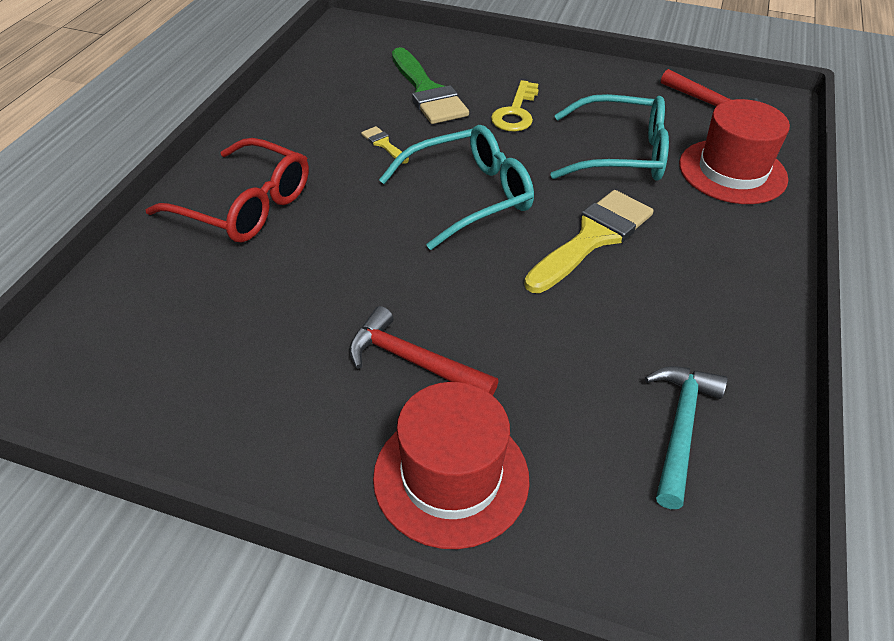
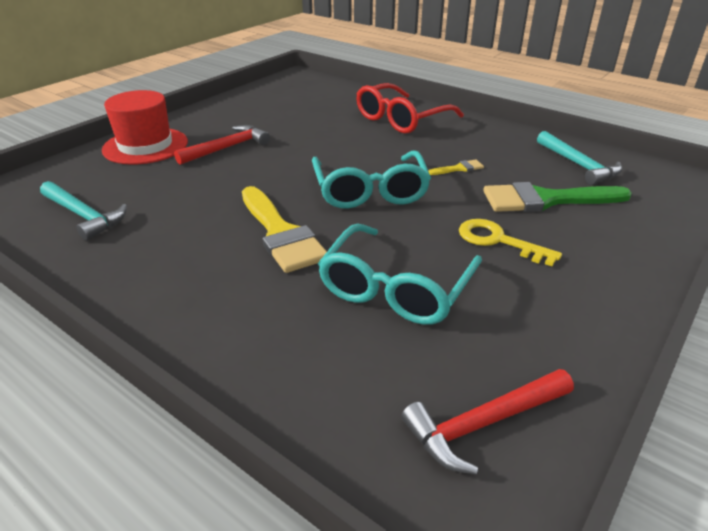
camera: 110 degrees right, 10 degrees down
red hat [679,99,790,204] -> none
none -> turquoise hammer [537,131,623,185]

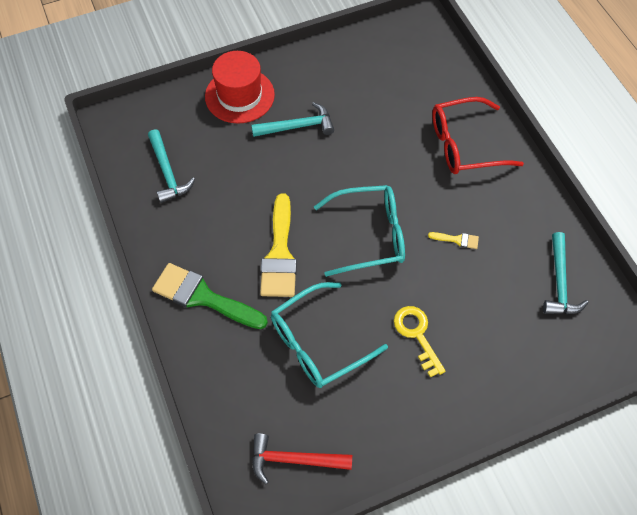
camera: 30 degrees right, 25 degrees up
red hammer [174,125,270,165] -> turquoise hammer [251,102,334,137]
turquoise glasses [312,151,431,209] -> turquoise glasses turned 120 degrees counterclockwise [314,185,405,277]
green brush [483,182,632,212] -> green brush moved to [152,263,268,329]

